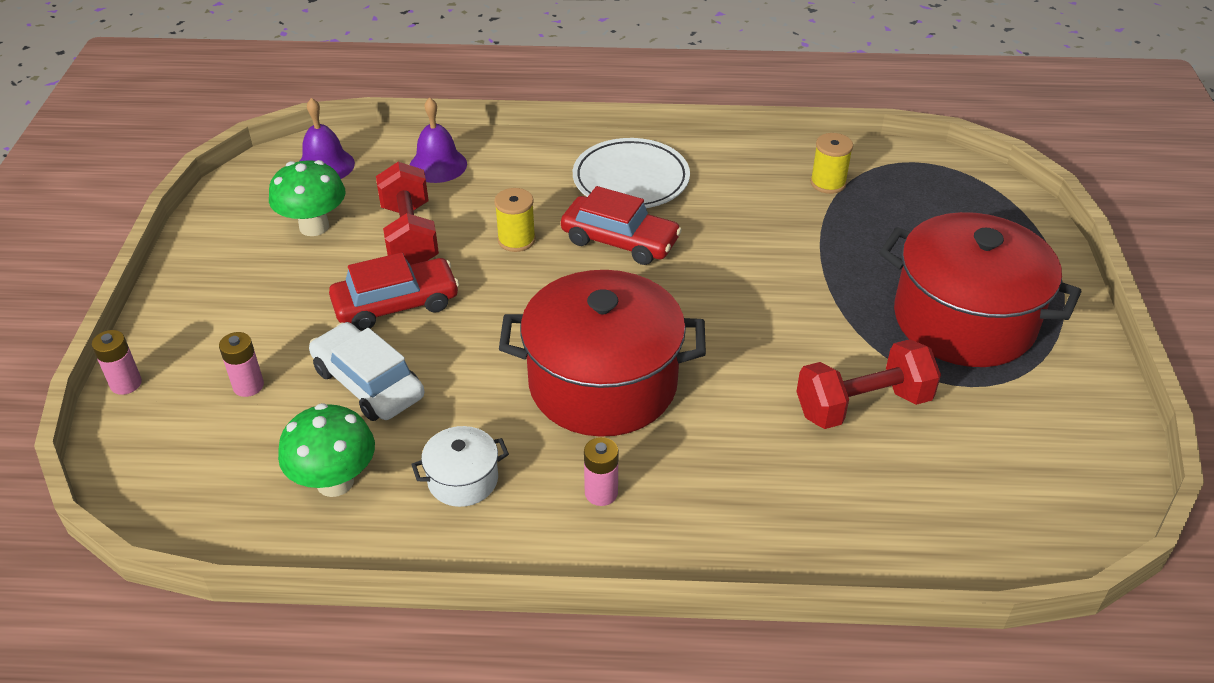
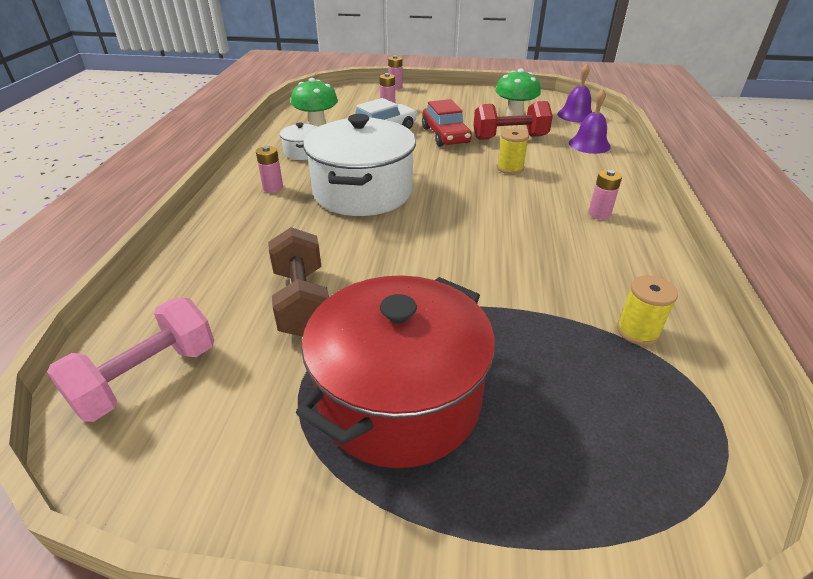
camera: 95 degrees right, 5 degrees down
red pot [499,270,706,437] -> white pot [303,114,416,216]
red car [561,186,682,265] -> none
white plate [573,138,690,208] -> pink battery [589,170,622,220]
red dumbbell [796,339,941,429] -> brown dumbbell [268,227,329,337]
none -> pink dumbbell [47,298,214,422]

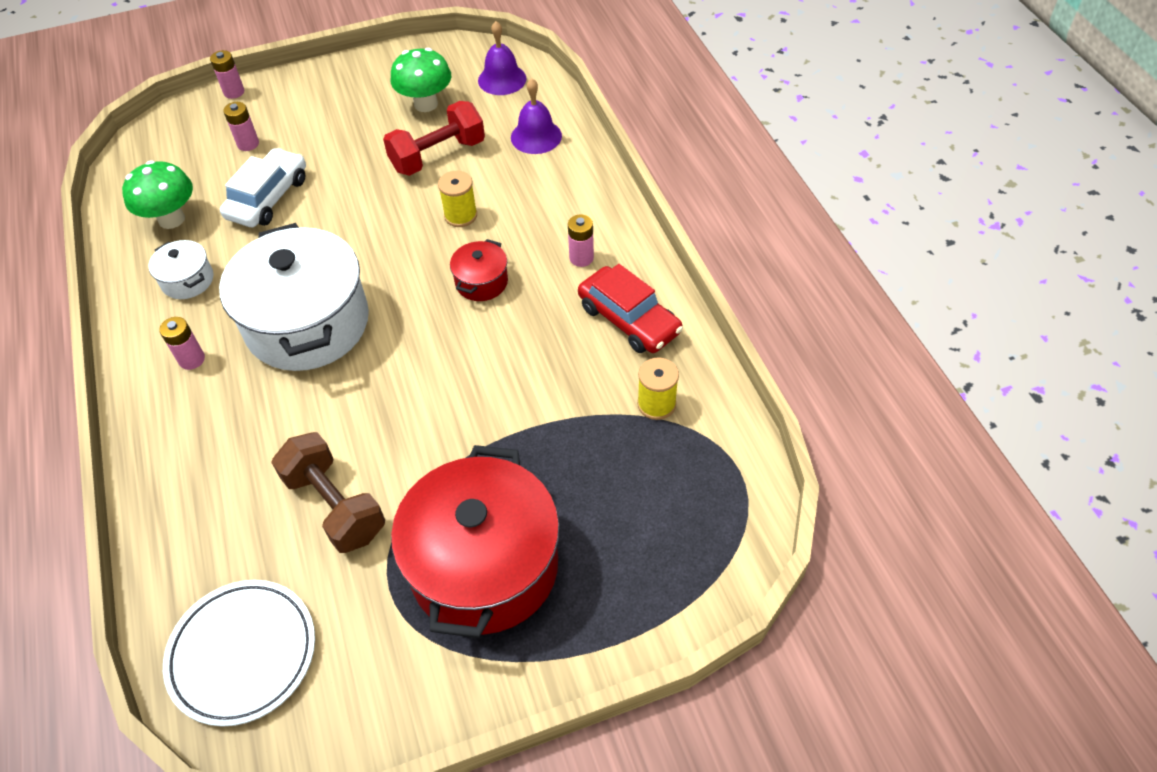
camera: 25 degrees left, 15 degrees up
pink dumbbell [47,298,214,422] -> white plate [163,580,315,727]
red car [422,99,472,146] -> red car moved to [578,264,683,353]
none -> red pot [450,239,508,301]

